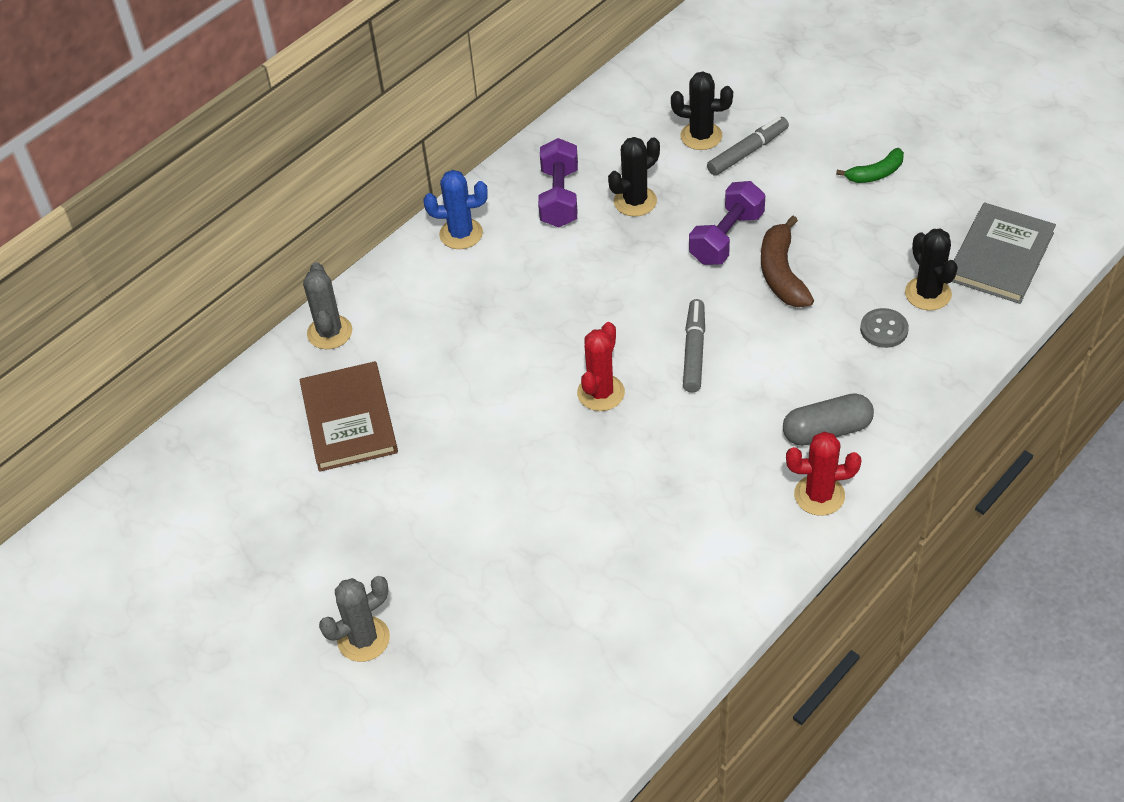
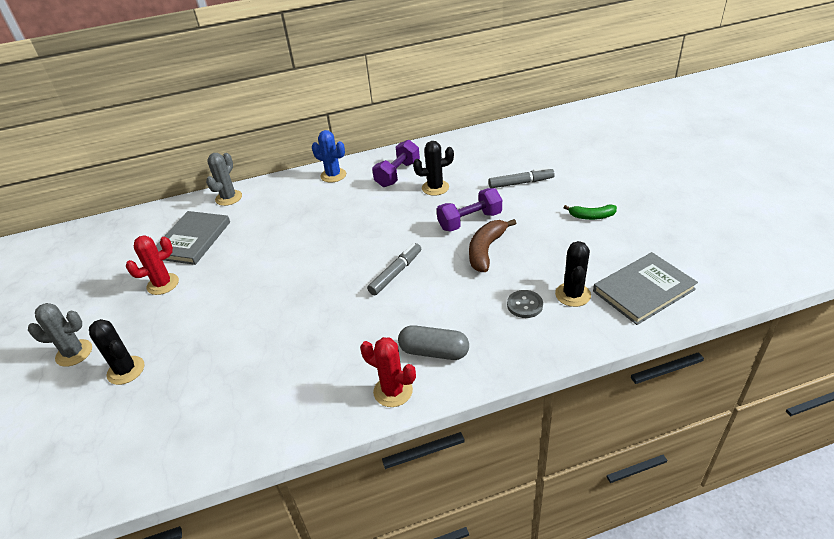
camera: 30 degrees right, 10 degrees down
brown book [299,361,398,472] -> grey book [156,211,230,265]
red cactus [577,322,625,411] -> red cactus moved to [126,235,179,295]
black cactus [671,71,733,150] -> black cactus moved to [89,319,144,385]

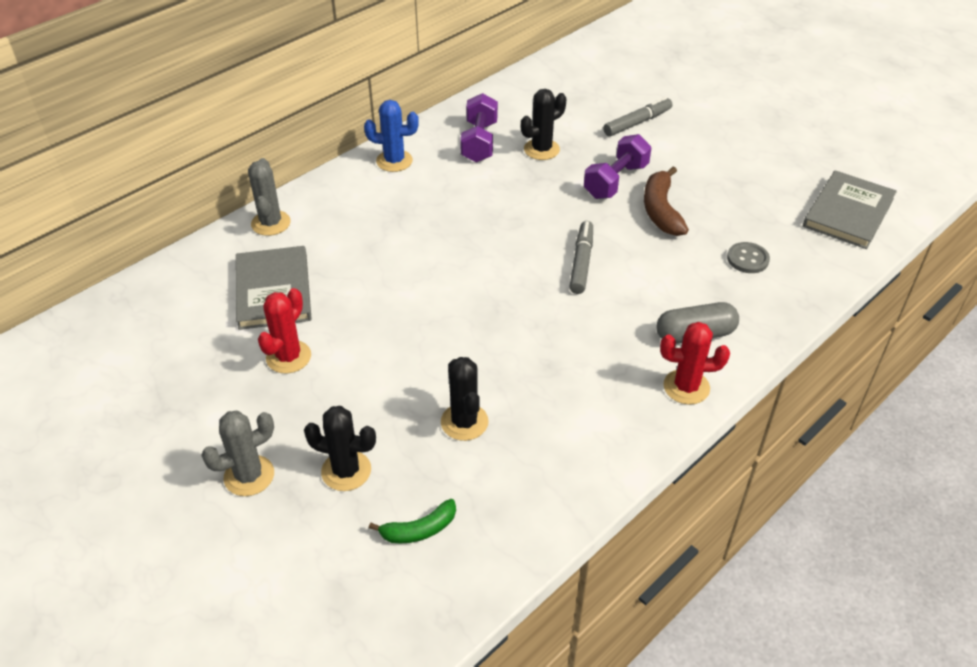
camera: 30 degrees left, 5 degrees up
black cactus [555,241,591,307] -> black cactus moved to [441,357,489,441]
green banana [563,204,617,220] -> green banana moved to [369,499,456,544]

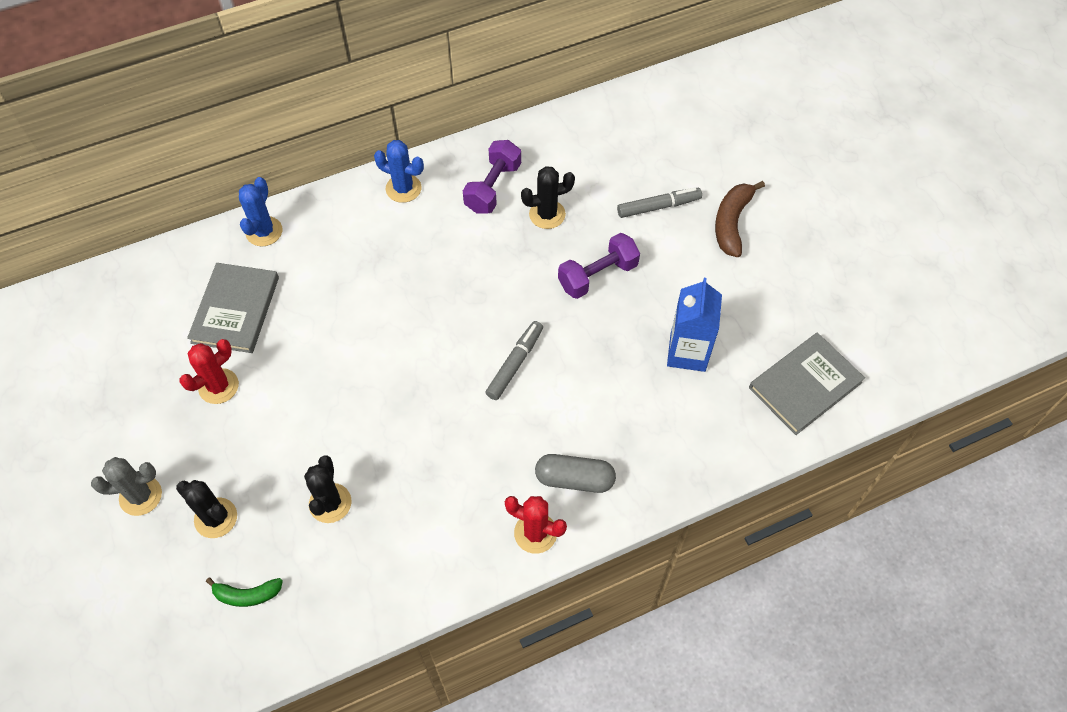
camera: 20 degrees right, 15 degrees up
grey cactus [248,158,291,236] -> blue cactus [239,177,282,246]
brown banana [644,167,689,236] -> brown banana moved to [715,181,765,257]
grey button [727,242,770,273] -> none
none -> blue carton [667,278,722,372]

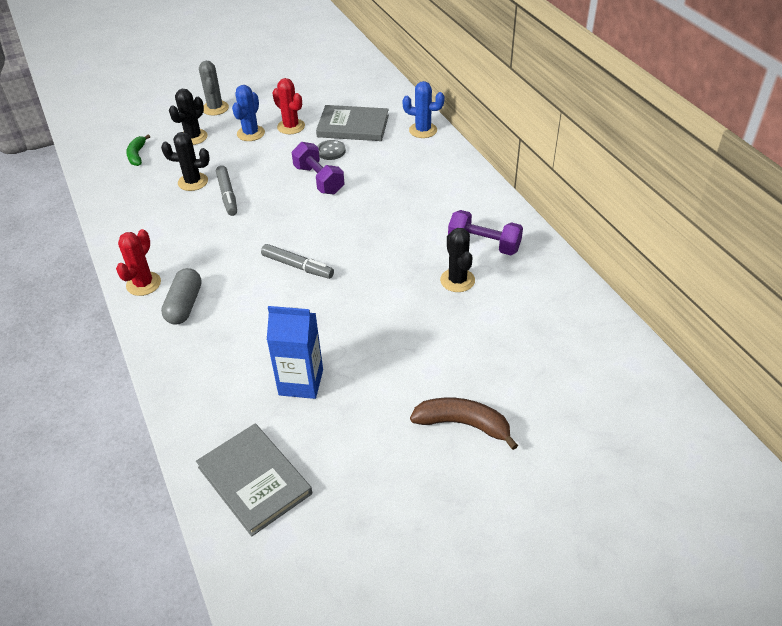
camera: 90 degrees right, 15 degrees down
blue cactus [374,140,424,203] -> blue cactus moved to [232,85,265,141]
purple dumbbell [558,233,640,299] -> purple dumbbell moved to [291,142,345,195]
grey marker [617,187,702,218] -> grey marker moved to [216,165,237,216]
none -> grey button [317,140,346,160]

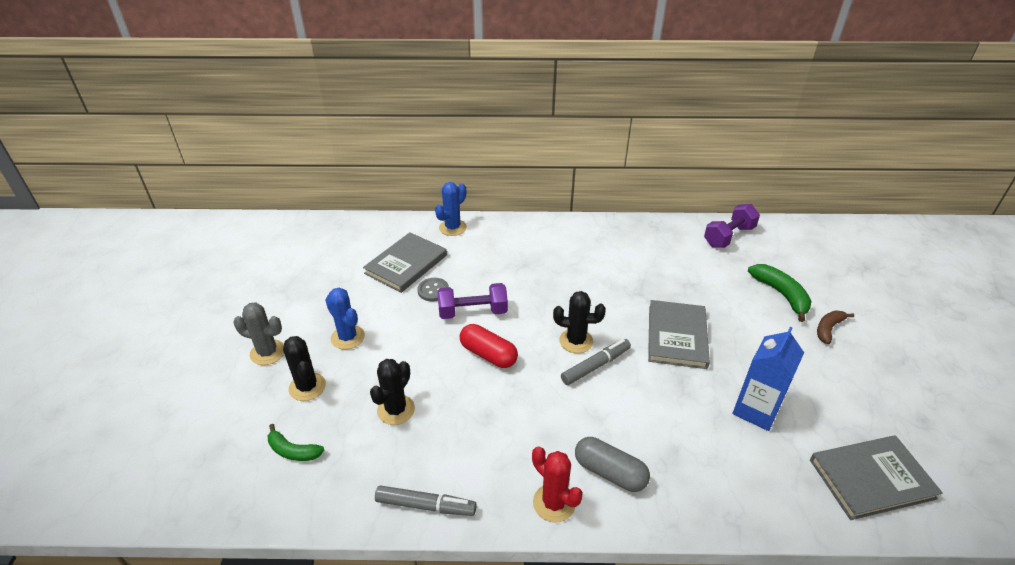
camera: 65 degrees left, 5 degrees down
grey marker [216,165,237,216] -> grey marker moved to [375,485,477,516]
red cactus [272,78,305,134] -> none
brown banana [410,398,518,450] -> brown banana [817,311,854,344], size x0.65
black cactus [440,228,475,292] -> black cactus moved to [553,291,606,353]
purple dumbbell [448,210,523,255] -> purple dumbbell moved to [704,204,760,248]
none -> red capsule [460,324,518,368]
none -> grey book [648,300,710,369]
none -> green banana [748,264,812,322]

